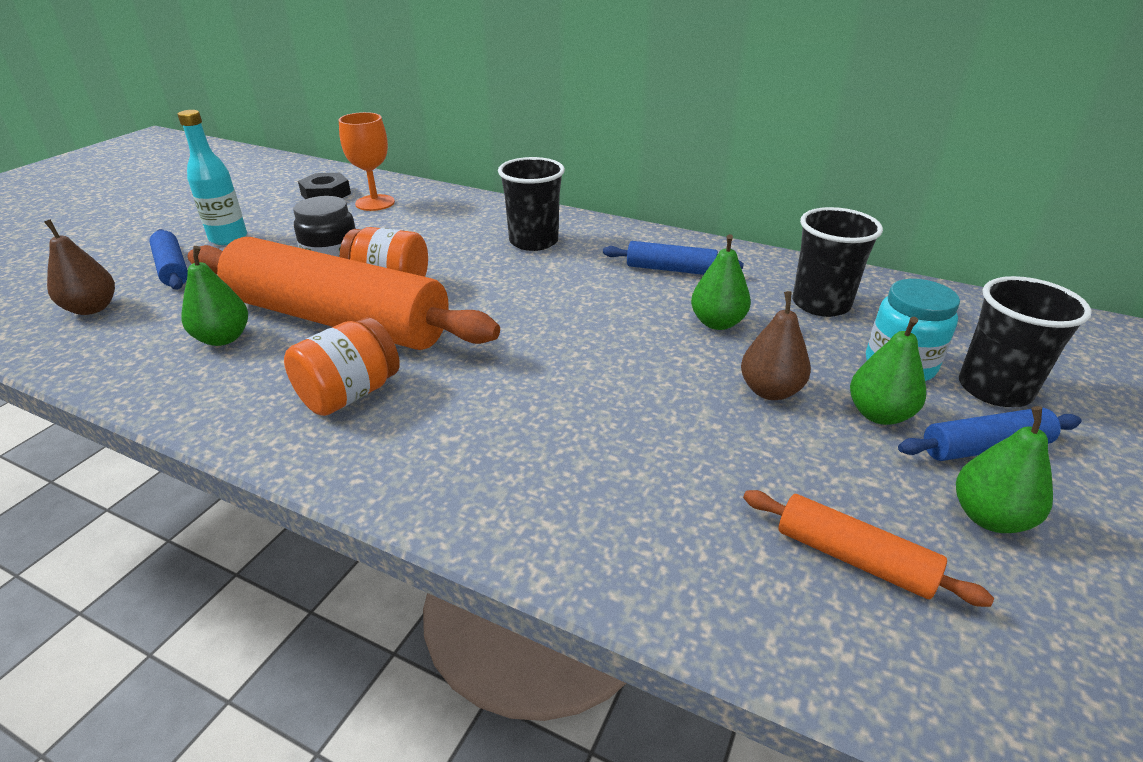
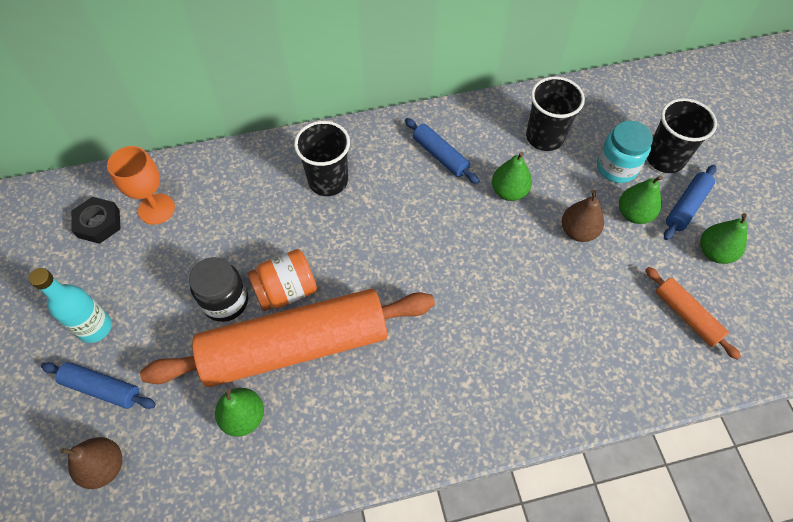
camera: 40 degrees left, 25 degrees up
orange jar [284,317,400,416] -> none
blue rolling pin [603,241,744,275] -> blue rolling pin turned 75 degrees clockwise [405,118,479,184]
orange rolling pin [743,490,994,607] -> orange rolling pin turned 60 degrees clockwise [645,267,741,360]

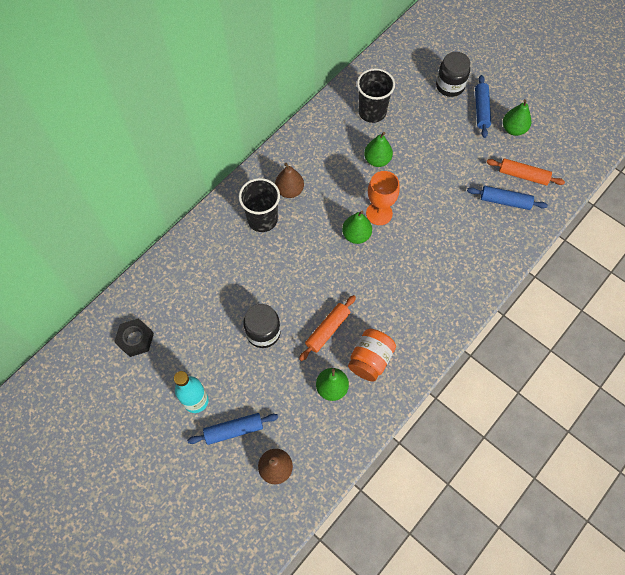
camera: 35 degrees left, 5 degrees up
orange goblet [107,146,175,225] -> orange goblet moved to [366,171,400,225]
orange rolling pin [140,289,435,387] -> orange rolling pin [299,295,356,361], size x0.43
orange jar [247,249,317,311] -> orange jar moved to [348,329,396,382]
blue rolling pin [405,118,479,184] -> blue rolling pin moved to [467,186,548,210]
brown pear [562,190,604,242] -> brown pear moved to [275,163,304,198]
turquoise jar [597,121,653,183] -> none
green pear [619,176,663,224] -> green pear moved to [342,211,372,244]
black cup [647,98,717,173] -> black jar [436,52,470,97]

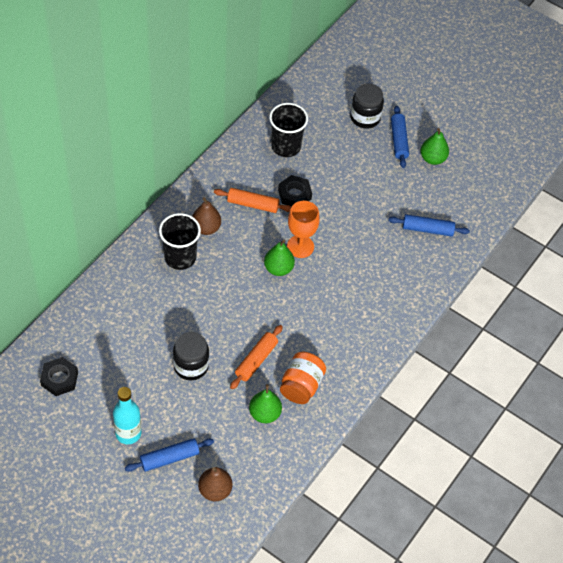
camera: 10 degrees left, 10 degrees down
green pear [364,132,393,167] -> black nut [278,175,312,207]
orange rolling pin [487,158,565,186] -> orange rolling pin moved to [214,188,291,213]

